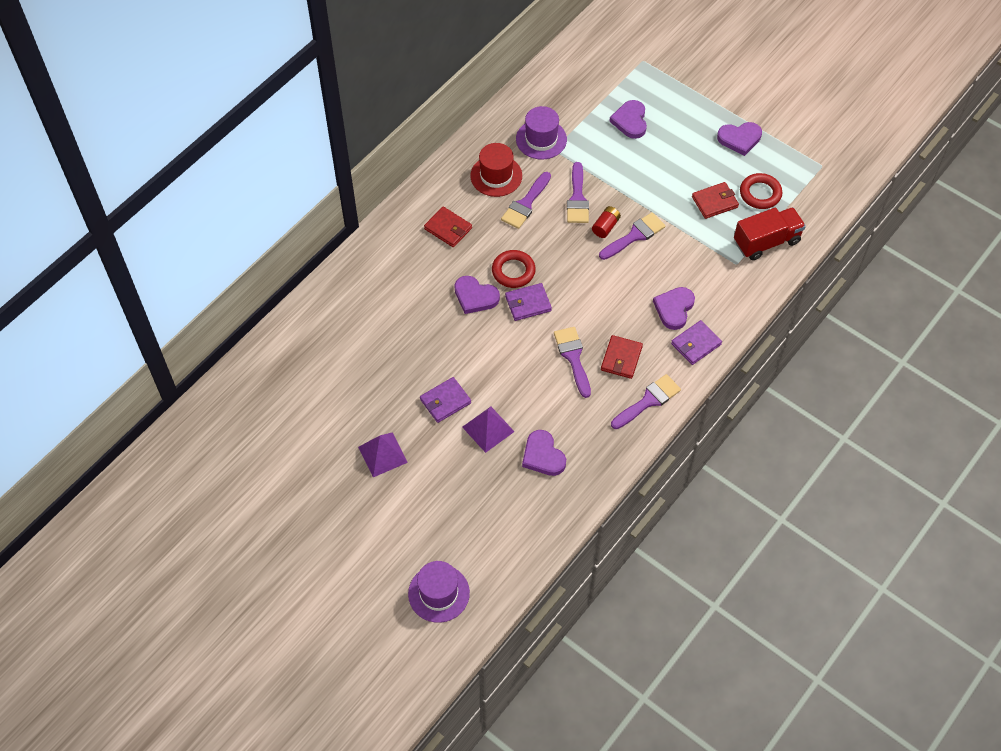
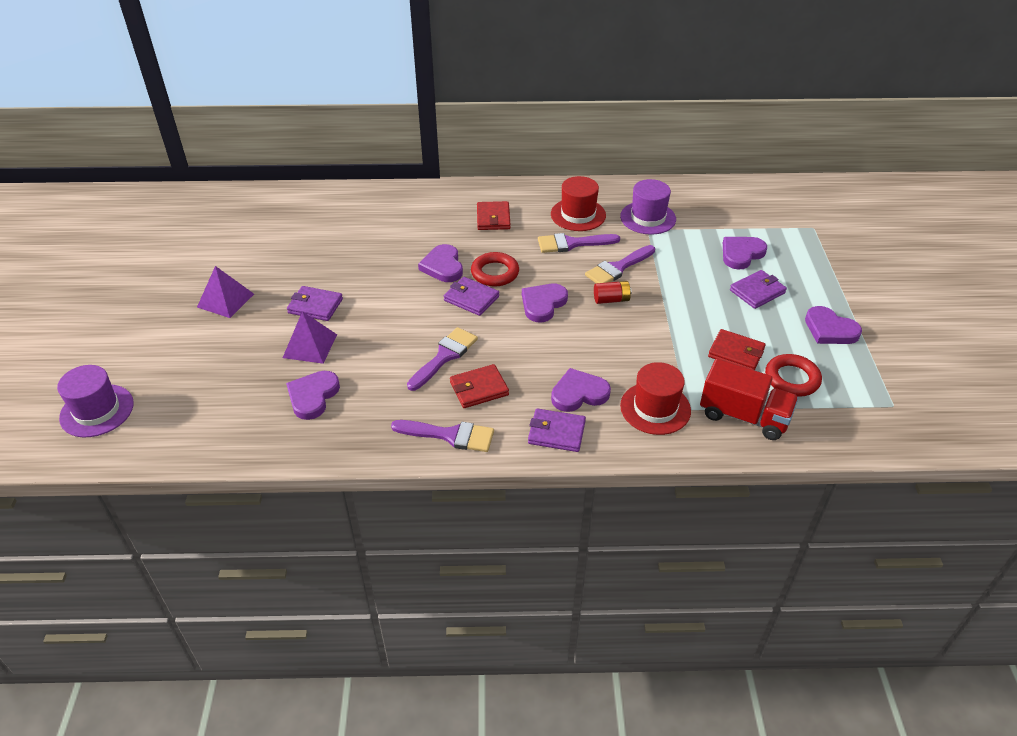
camera: 50 degrees right, 15 degrees down
purple brush [599,212,666,260] -> none
none -> purple heart [522,284,568,322]
none -> red hat [620,362,691,435]
none -> purple wallet [730,270,787,309]

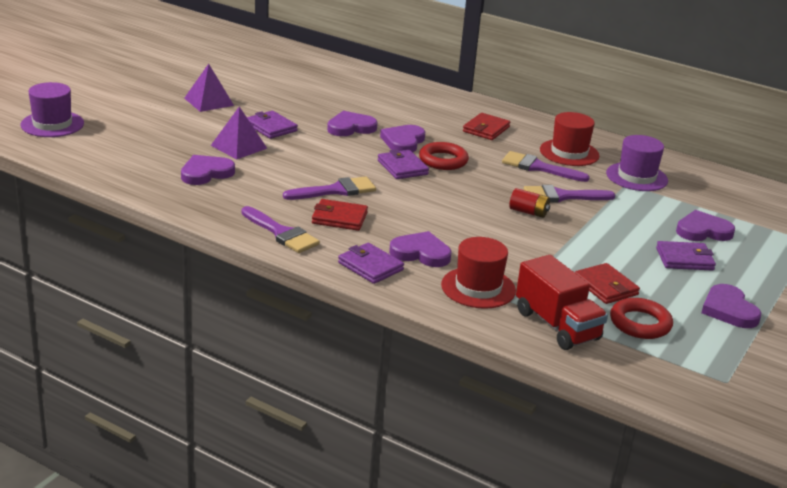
camera: 30 degrees right, 15 degrees down
purple heart [522,284,568,322] -> purple heart moved to [327,111,378,136]

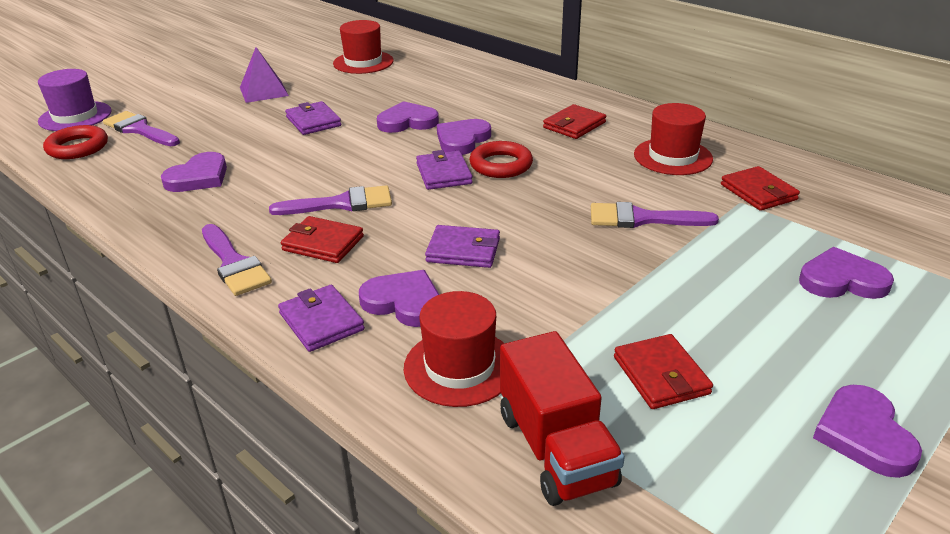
camera: 15 degrees right, 5 degrees up
purple heart [181,155,235,185] -> purple heart turned 150 degrees clockwise [161,152,227,192]
purple pyramid [211,107,268,159] -> none
purple brush [502,151,590,182] -> purple brush moved to [103,111,180,146]
red battery [509,188,550,218] -> none
purple hat [606,135,668,191] -> red wallet [721,166,800,211]
red ring [610,298,673,339] -> red ring moved to [43,125,108,159]
purple wallet [656,241,716,271] -> purple wallet moved to [425,225,500,268]
none -> red hat [333,20,393,74]

